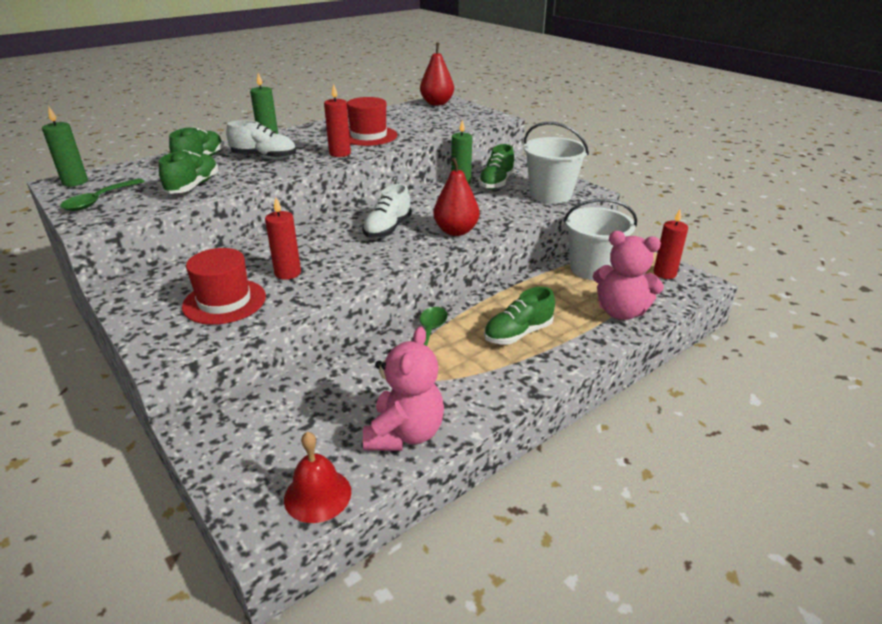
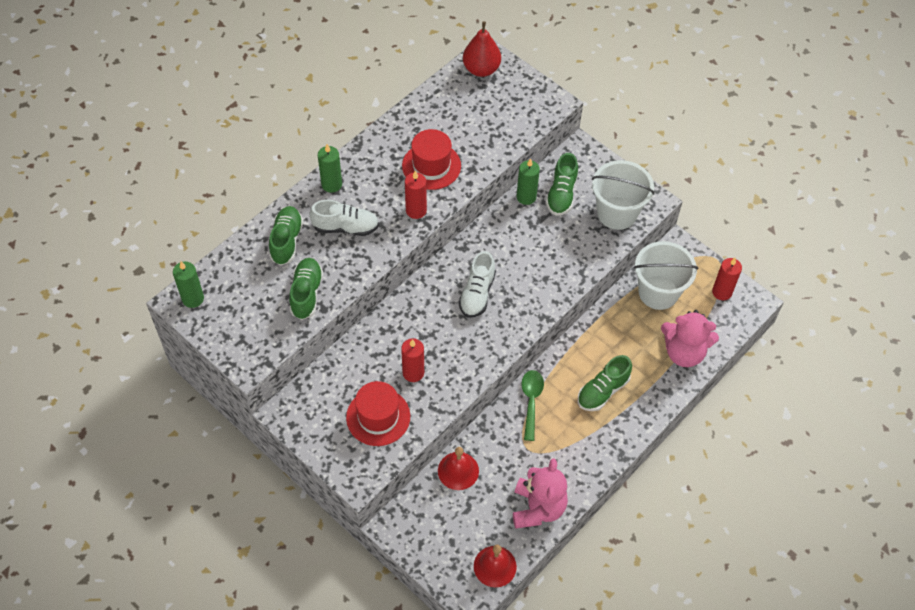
camera: 10 degrees left, 25 degrees up
green spoon [60,178,145,211] -> none
red pear [433,157,480,236] -> none
none -> red bell [438,447,479,490]

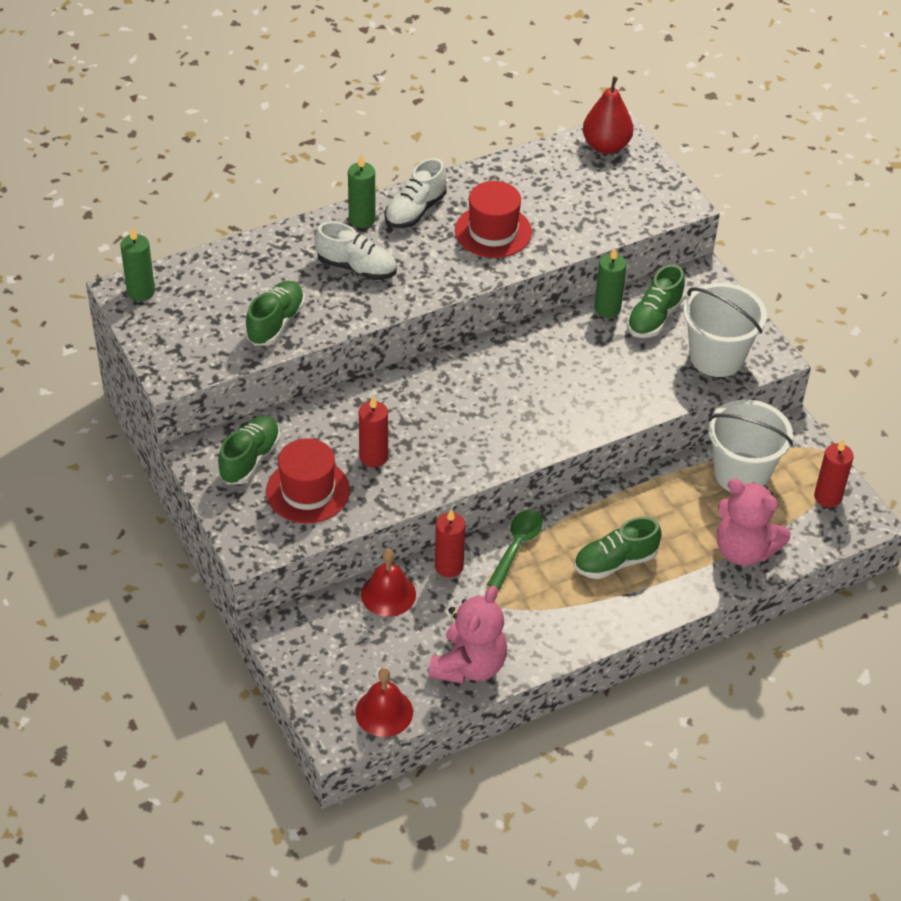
camera: 20 degrees right, 10 degrees down
green shoe [269,206,303,266] -> green shoe moved to [218,416,280,484]
red candle [405,171,427,219] -> red candle moved to [435,509,466,578]
white shoe [459,251,496,318] -> white shoe moved to [385,158,447,228]

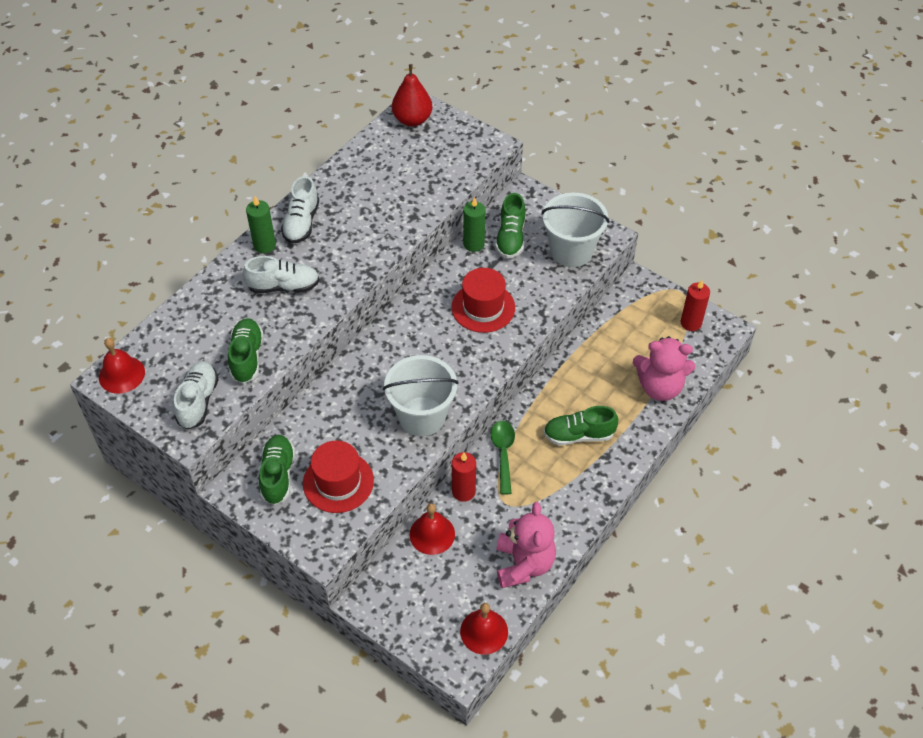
camera: 25 degrees left, 5 degrees up
green candle [121,227,155,301] -> red bell [99,338,145,394]
red candle [359,396,388,467] -> none
red hat [455,181,532,258] -> red hat moved to [452,268,515,333]
green shoe [574,517,662,579] -> green shoe turned 45 degrees clockwise [543,406,618,445]
white bucket [708,399,793,492] -> white bucket moved to [383,355,459,436]
none -> white shoe [173,361,219,430]

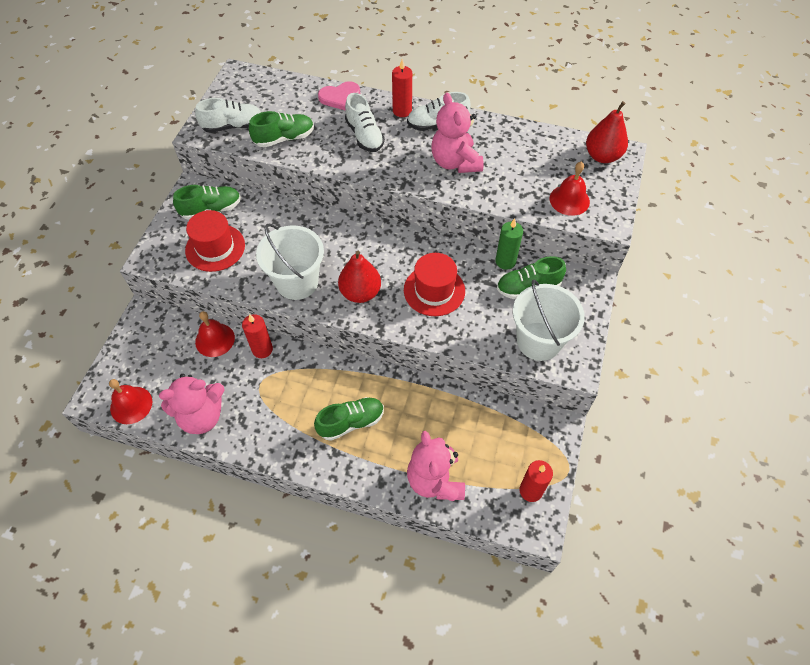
camera: 70 degrees right, 5 degrees up
red bell [99,338,145,394] -> red bell moved to [549,162,590,216]
green candle [246,196,276,253] -> red candle [392,59,412,117]
green spoon [490,421,515,495] -> none
green shoe [543,406,618,445] -> green shoe turned 90 degrees clockwise [314,397,384,441]
none -> pink heart [318,81,360,111]
none -> red pear [338,251,381,303]
none -> pink teddy bear [431,92,484,173]

